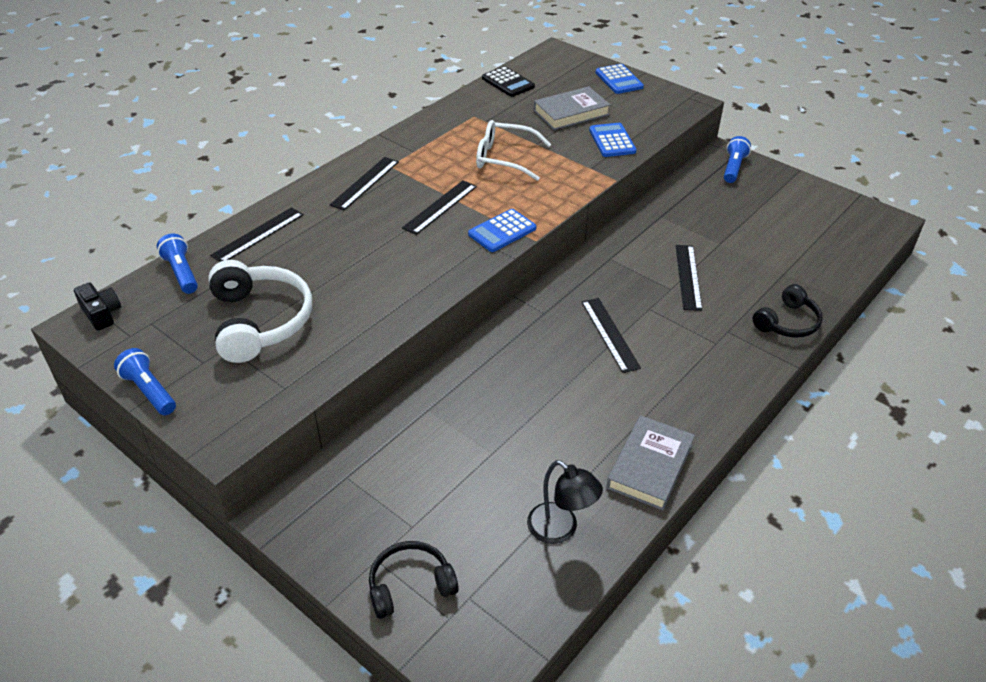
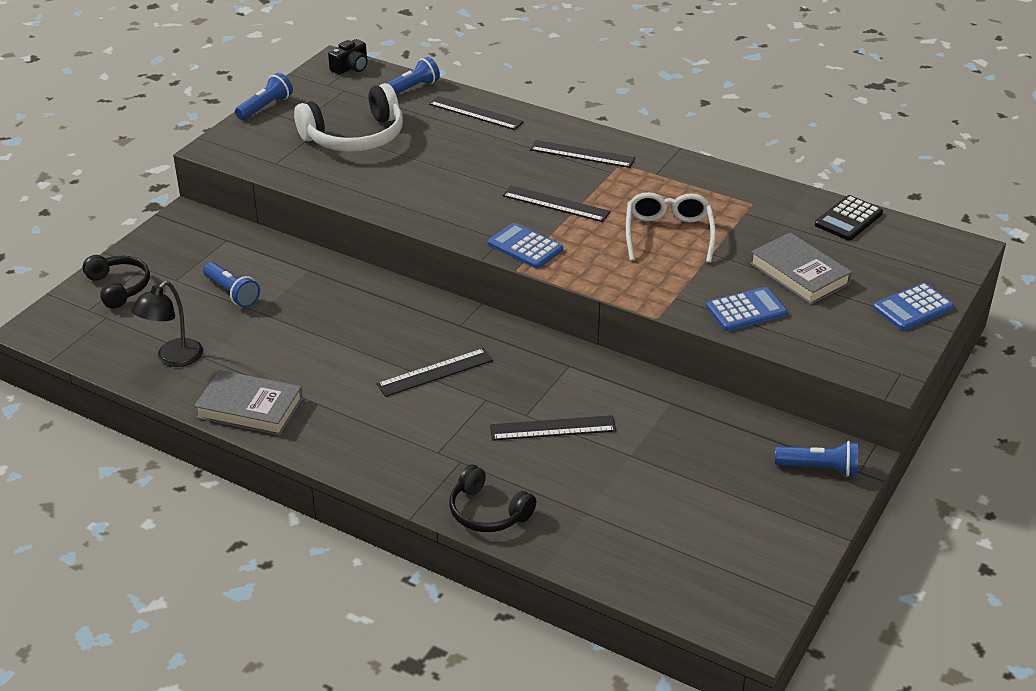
camera: 80 degrees right, 5 degrees down
none -> blue flashlight [203,262,260,307]

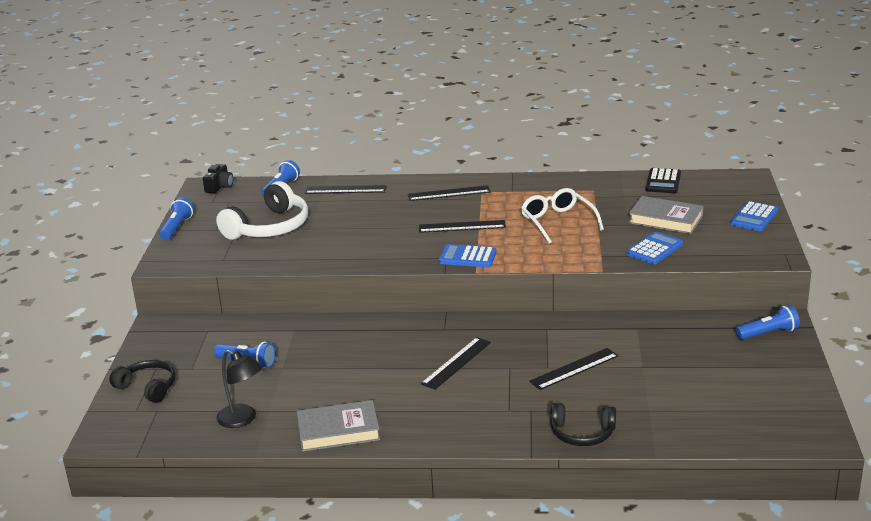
camera: 25 degrees left, 10 degrees down
black lamp [131,281,203,367] -> black lamp turned 60 degrees counterclockwise [216,350,262,428]

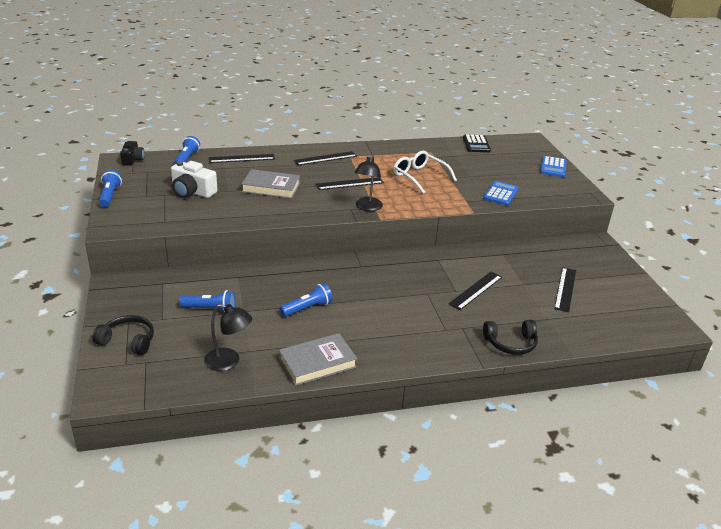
camera: 20 degrees left, 5 degrees up
white headphones [216,181,308,240] -> white camera [171,161,217,198]
black ruler [421,337,491,390] -> black ruler moved to [554,267,576,312]
blue calculator [439,244,497,267] -> black lamp [355,155,383,211]
grey book [628,196,704,234] -> grey book moved to [241,169,300,199]
blue flashlight [735,305,800,340] -> blue flashlight moved to [280,283,333,317]

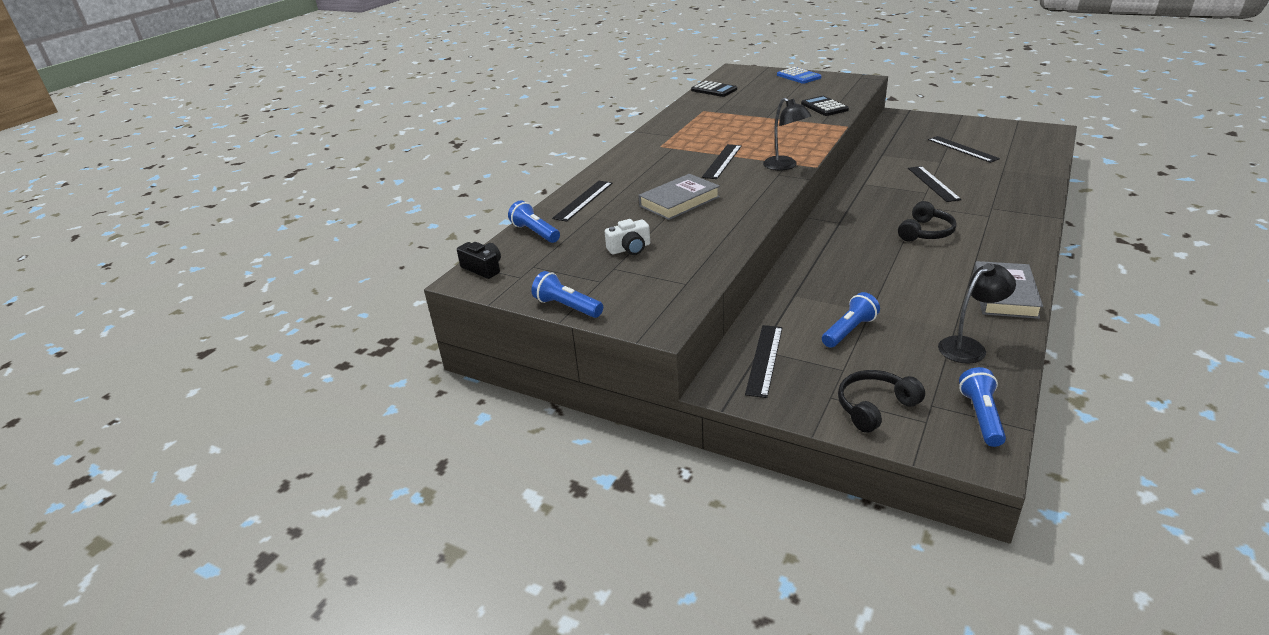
camera: 45 degrees left, 0 degrees up
white camera [171,161,217,198] -> white camera [605,219,650,255], size x0.66
blue flashlight [280,283,333,317] -> blue flashlight moved to [959,367,1006,447]
black ruler [294,151,357,165] -> black ruler moved to [745,325,782,398]
white glasses [393,151,457,194] -> none
blue calculator [483,181,519,205] -> black calculator [801,96,849,116]
black headphones [483,320,538,355] -> black headphones moved to [898,201,957,242]

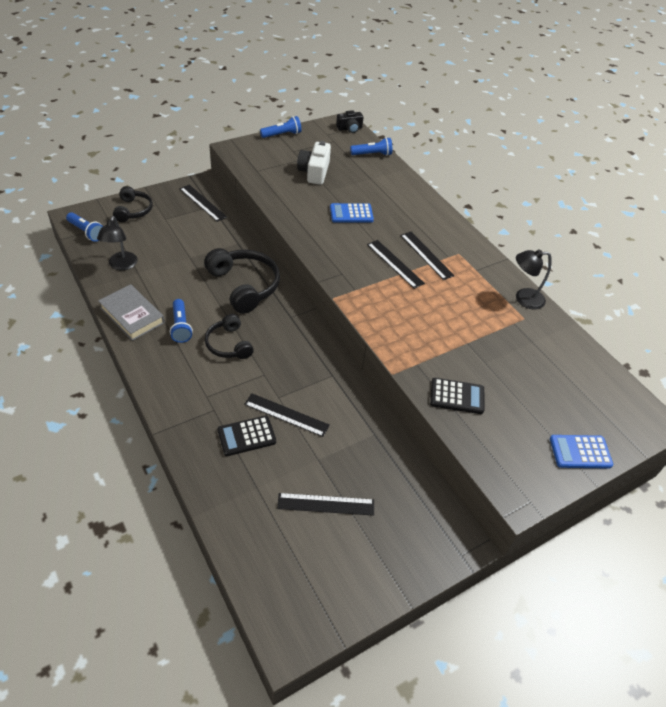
camera: 115 degrees right, 15 degrees up
black ruler [552,181,613,222] -> black ruler moved to [400,232,455,280]
white camera [605,219,650,255] -> white camera [297,141,331,185], size x1.52
grey book [639,174,720,220] -> blue calculator [330,203,374,223]
black calculator [691,81,737,97] -> black calculator moved to [217,416,276,456]
black lamp [763,98,811,170] -> black lamp moved to [516,249,552,309]
blue flashlight [822,292,880,348] -> blue flashlight moved to [170,299,193,343]
none -> black headphones [204,248,280,314]

